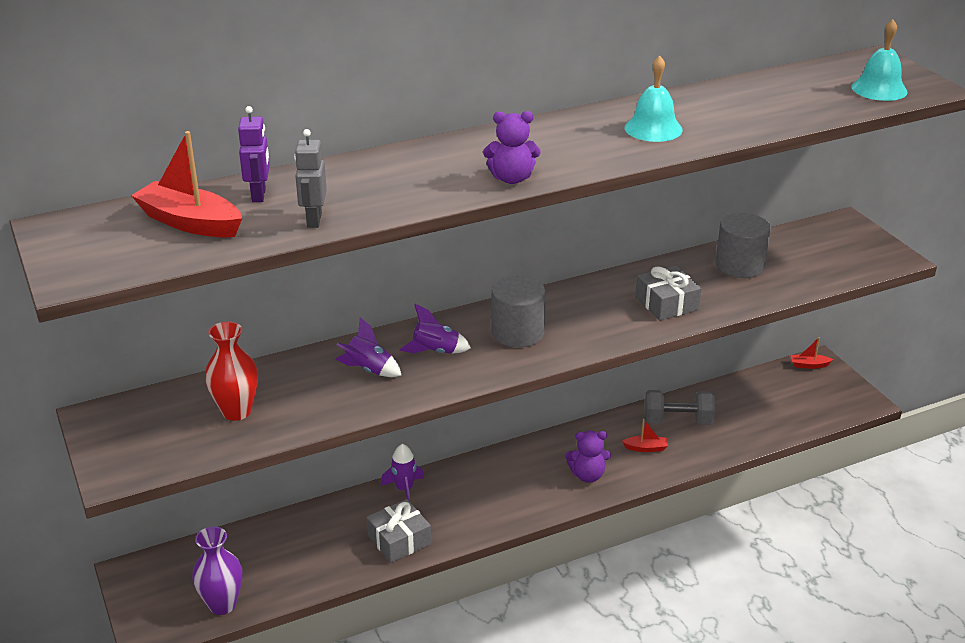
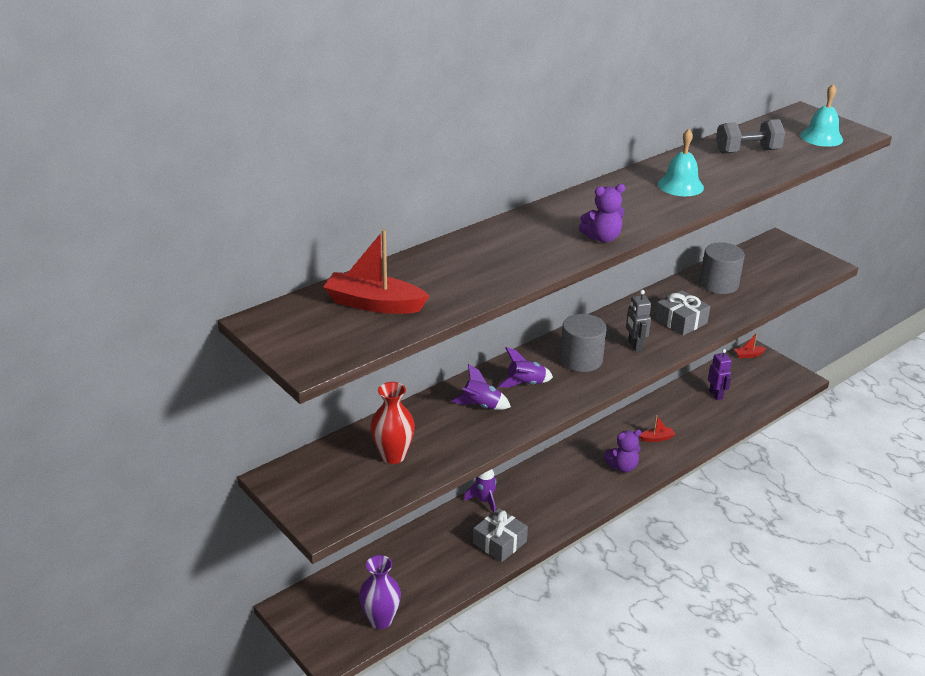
camera: 15 degrees left, 0 degrees up
purple robot [238,106,270,202] -> purple robot moved to [708,349,732,400]
grey robot [294,129,327,228] -> grey robot moved to [626,290,651,352]
grey dumbbell [645,390,715,425] -> grey dumbbell moved to [716,119,785,154]

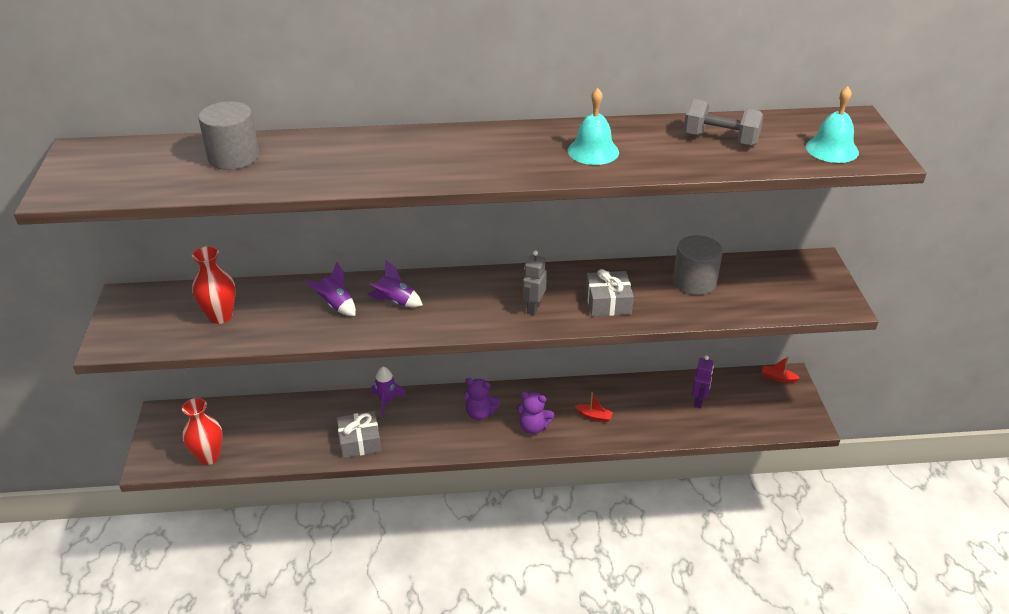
camera: 35 degrees right, 5 degrees up
red boat [323,229,429,314] -> none
purple vase [359,555,401,629] -> red vase [182,398,223,465]
grey cylinder [560,314,607,372] -> grey cylinder moved to [198,101,259,170]
purple teddy bear [579,184,625,243] -> purple teddy bear moved to [464,378,500,420]

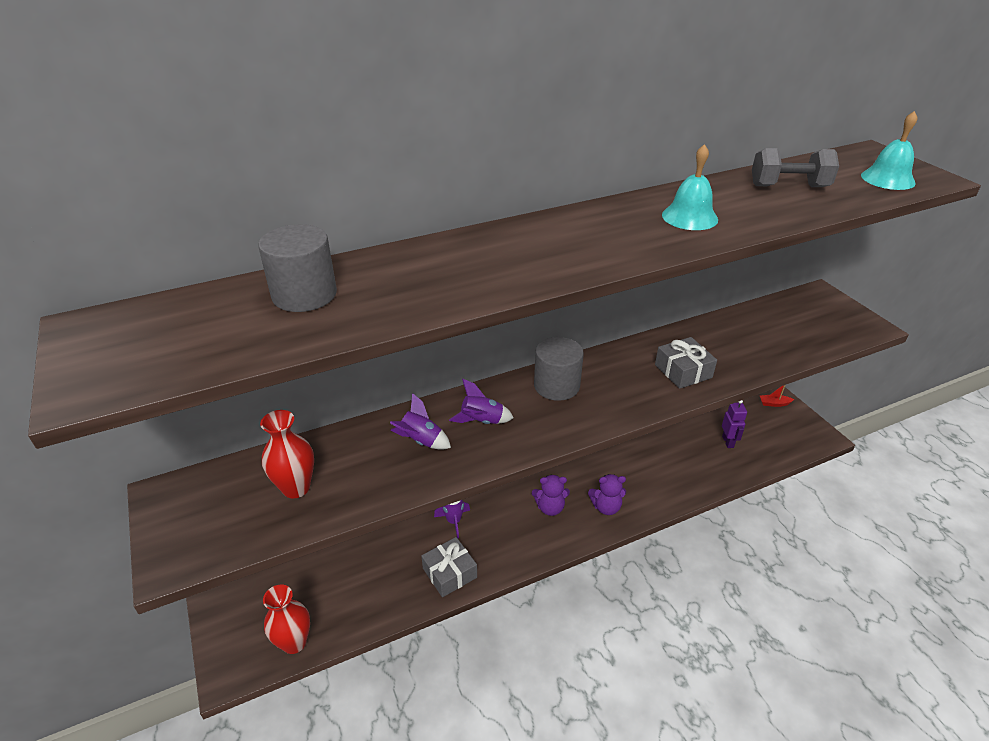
camera: 20 degrees left, 0 degrees up
grey robot [523,250,547,315] -> none
red boat [575,392,613,422] -> none
grey cylinder [673,235,723,295] -> grey cylinder moved to [534,337,584,401]

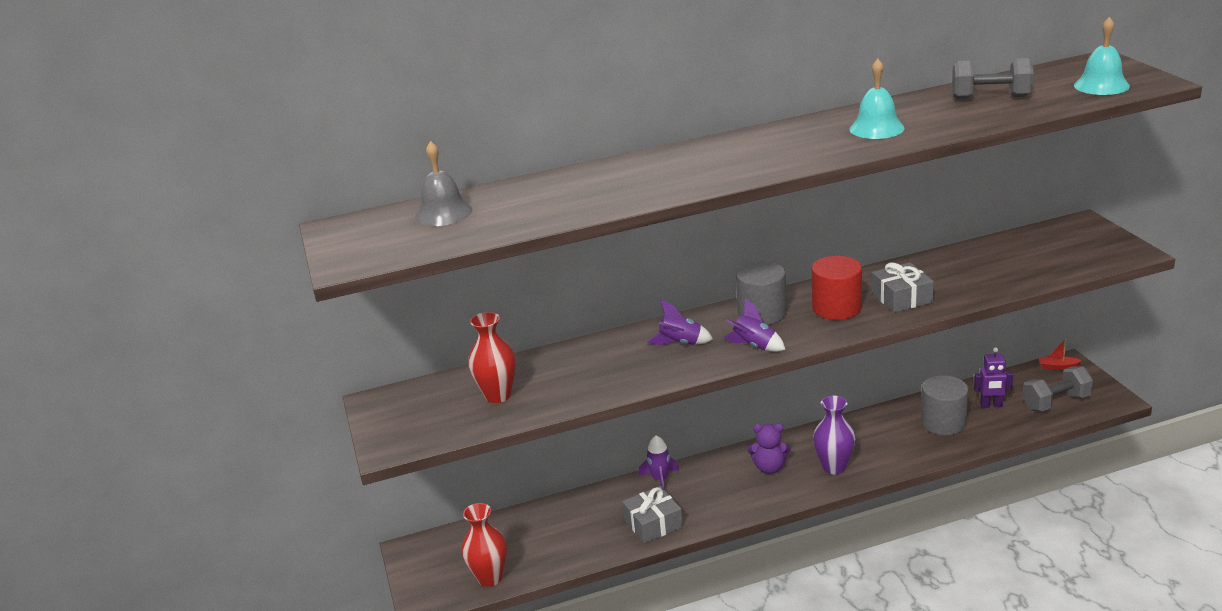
camera: 10 degrees right, 10 degrees down
grey cylinder [258,224,337,312] -> grey cylinder moved to [921,375,969,435]
purple rocket [390,393,451,450] -> purple rocket moved to [723,298,786,352]
purple teddy bear [588,474,626,515] -> purple vase [813,396,855,474]
purple robot [722,400,747,448] -> purple robot turned 90 degrees clockwise [974,347,1013,408]
none -> grey bell [415,141,472,226]
none -> red cylinder [812,256,862,320]
none -> grey dumbbell [1022,366,1093,411]

